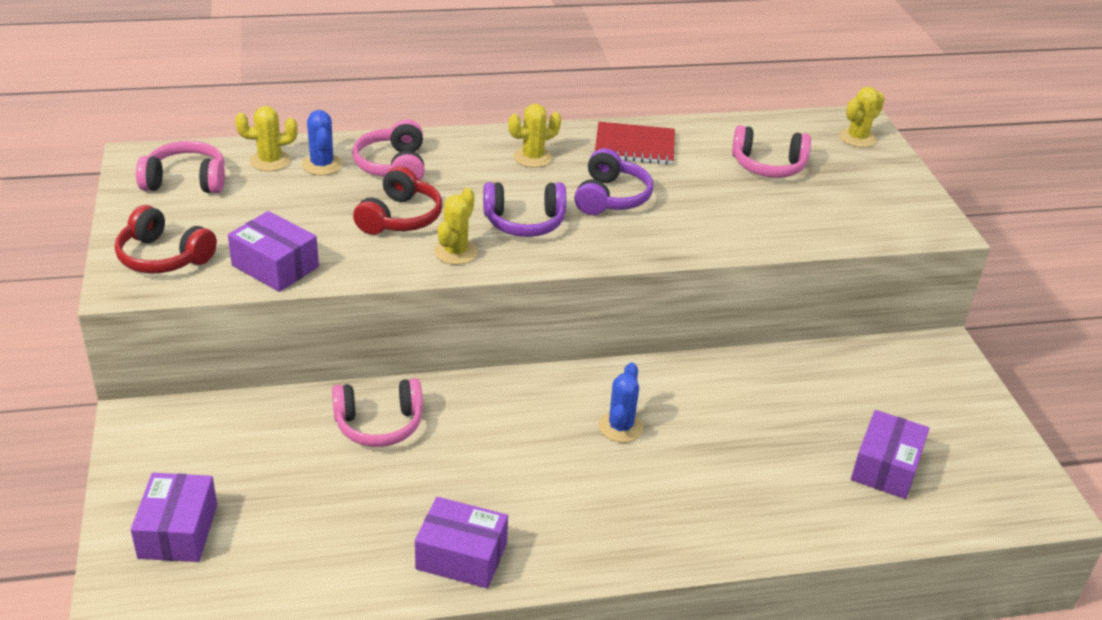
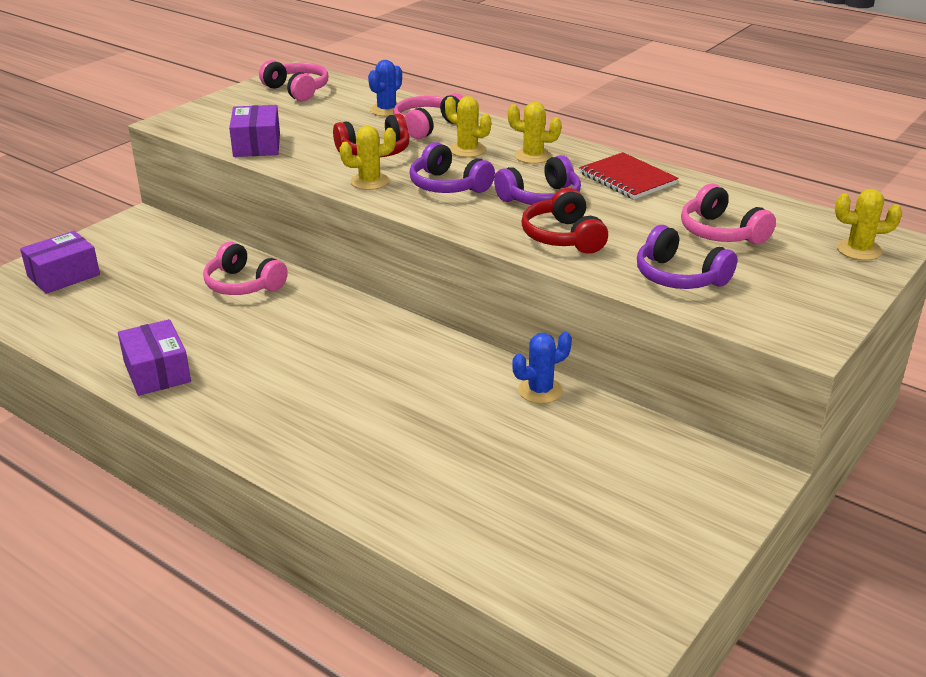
camera: 50 degrees right, 5 degrees down
red headphones [115,205,217,274] -> red headphones moved to [521,188,608,254]
yellow cactus [235,106,298,171] -> yellow cactus moved to [445,96,491,157]
blue cactus [599,363,643,443] -> blue cactus moved to [512,332,572,404]
purple box [851,410,929,499] -> none
none -> purple headphones [637,225,737,289]

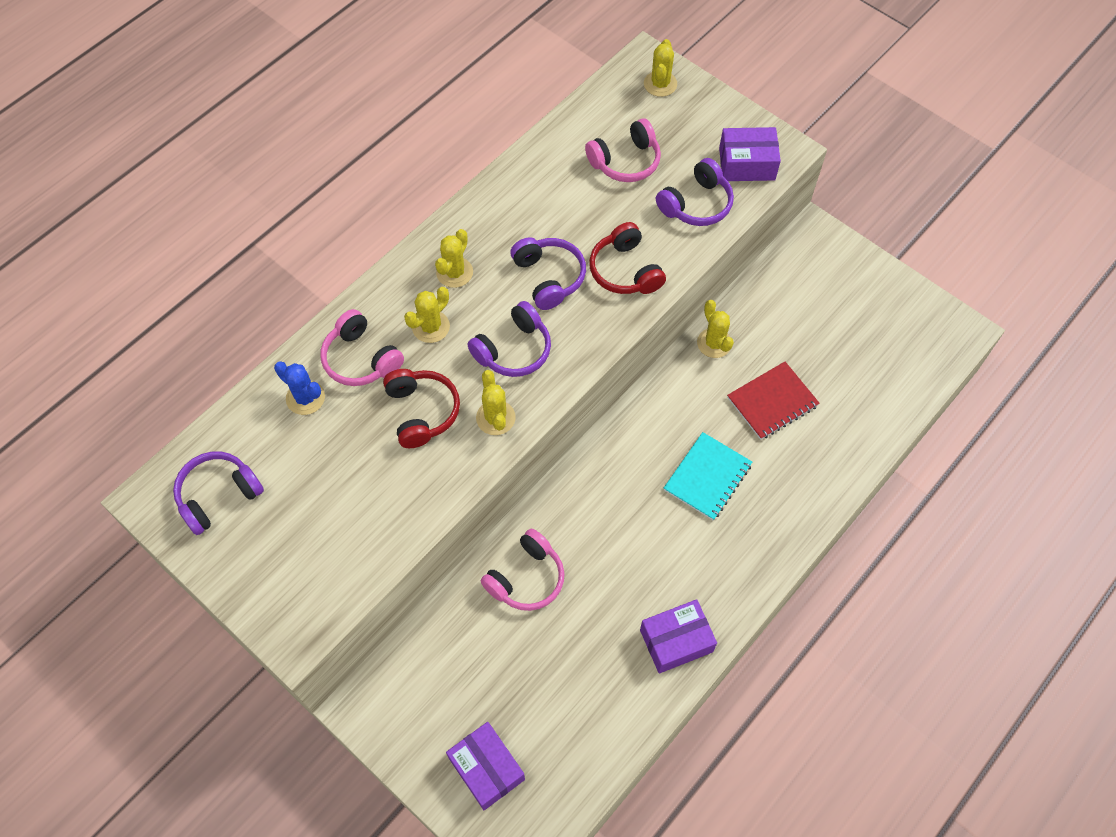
camera: 85 degrees left, 30 degrees up
purple box [229,105,280,157] -> purple box moved to [719,127,781,181]
pink headphones [259,60,328,102] -> purple headphones [173,451,264,535]
blue cactus [512,332,572,404] -> yellow cactus [697,300,734,358]
red headphones [521,188,608,254] -> red headphones turned 75 degrees clockwise [589,222,666,294]
red notebook [579,152,679,199] -> red notebook moved to [727,362,820,440]
none -> turquoise notebook [664,432,752,520]

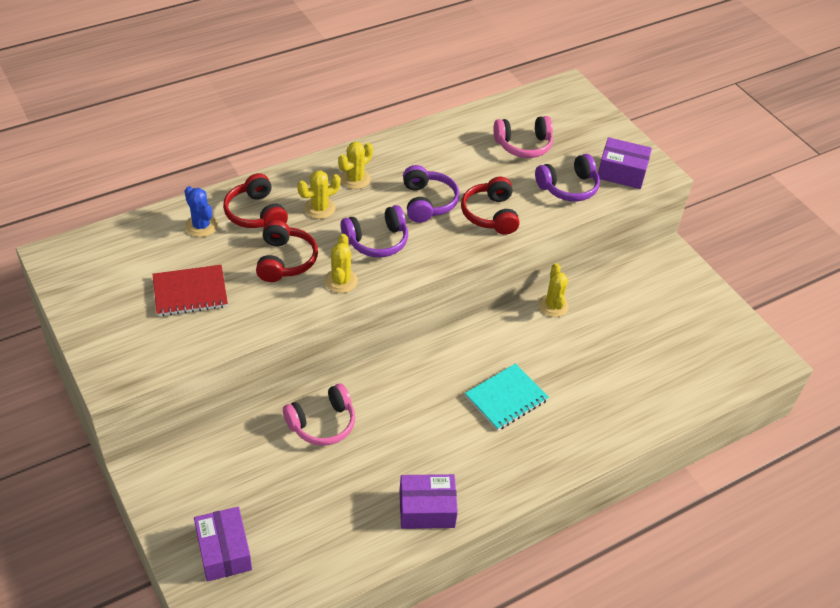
camera: 15 degrees right, 15 degrees down
purple headphones [173,451,264,535] -> none
pink headphones [321,309,404,386] -> red headphones [223,173,288,228]
yellow cactus [644,39,677,97] -> none
red notebook [727,362,820,440] -> red notebook moved to [153,265,228,317]

